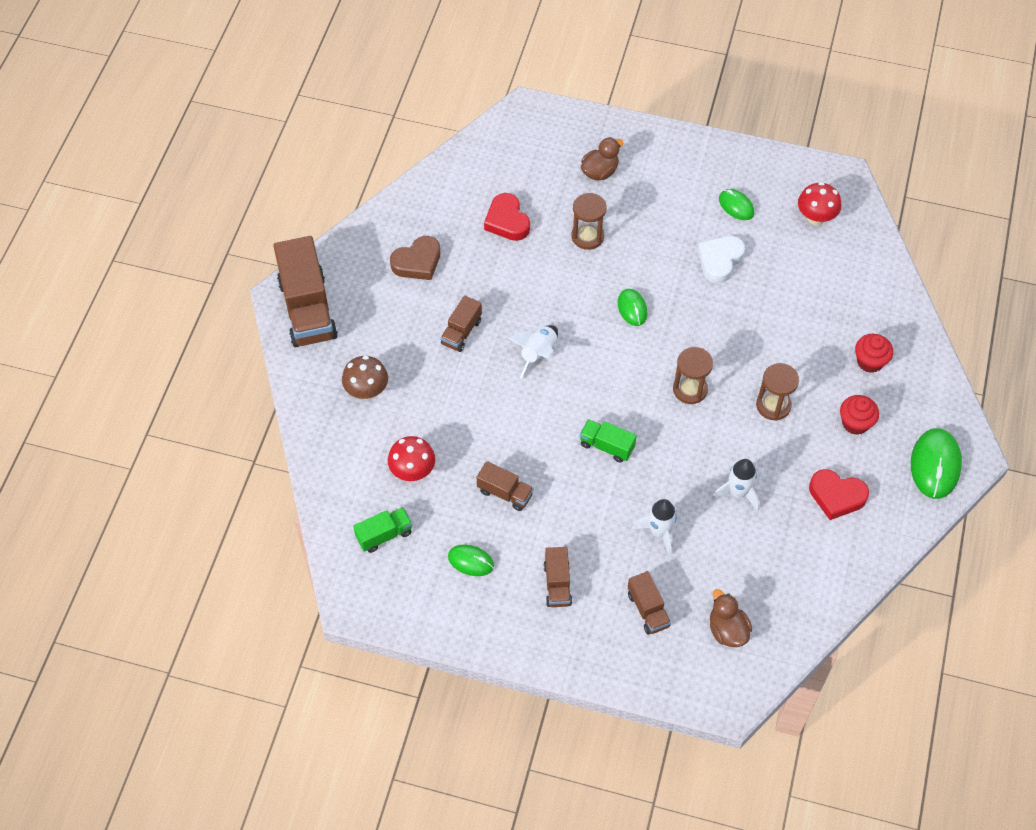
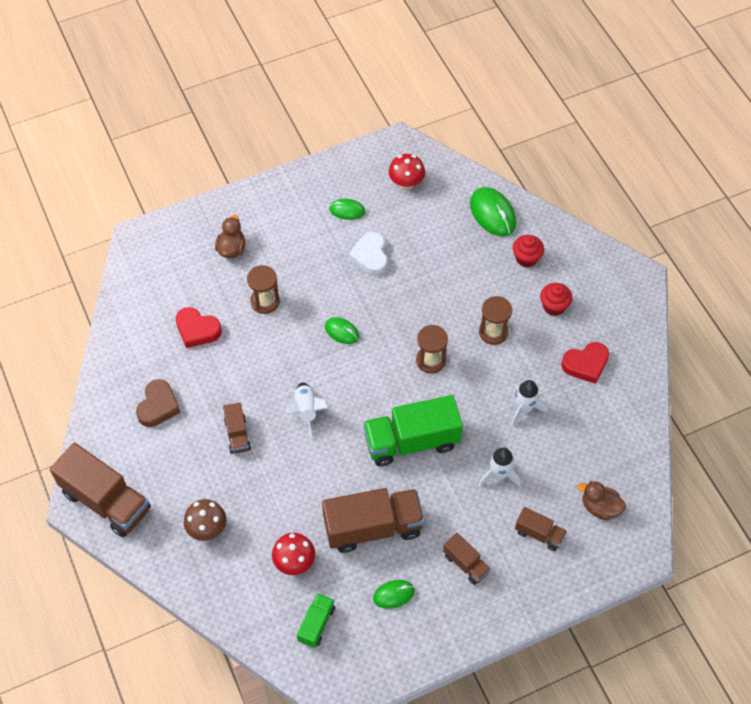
camera: 40 degrees left, 0 degrees up
brown truck [477,461,534,511] -> brown truck [322,488,424,553], size x1.99
green truck [580,419,637,463] -> green truck [363,395,463,467], size x1.99
green mouse [911,428,962,499] -> green mouse moved to [470,187,516,236]

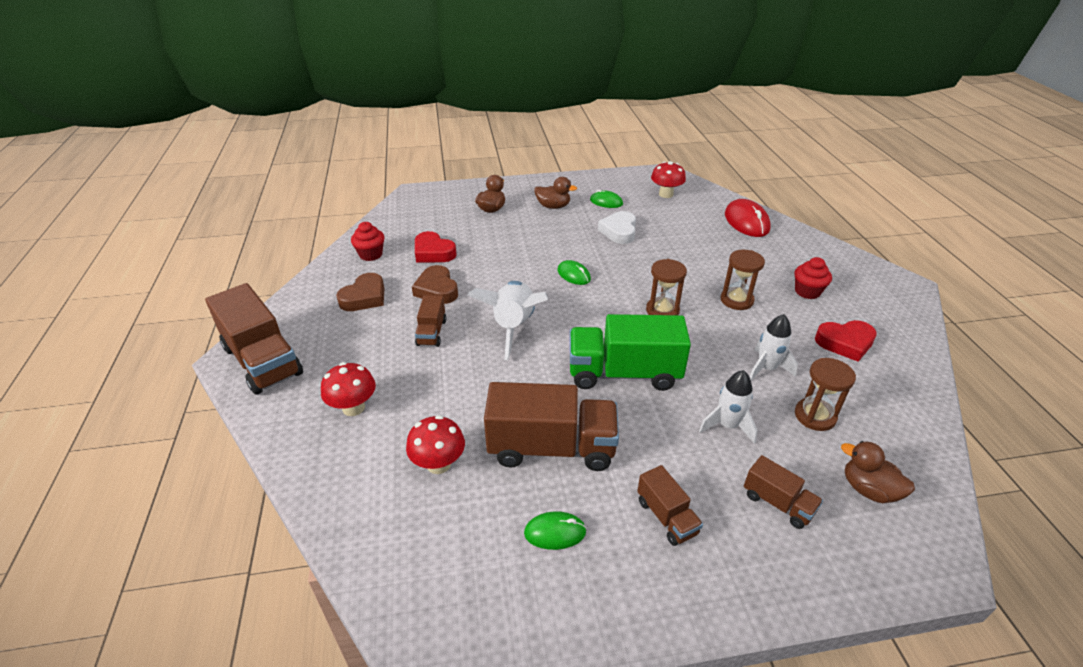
camera: 15 degrees right, 20 degrees down
brown mushroom [184,499,226,541] -> red mushroom [321,362,376,416]
brown hourglass [247,265,280,314] -> brown hourglass moved to [795,358,856,431]
white rocket [287,382,328,437] -> white rocket [468,281,548,360], size x1.58
green truck [297,593,335,648] -> none
green mouse [470,187,516,236] -> red mouse [725,199,771,237]
red cupcake [513,235,544,268] -> red cupcake moved to [351,222,385,261]
none -> brown heart [412,265,458,304]
none -> brown duck [534,177,577,209]

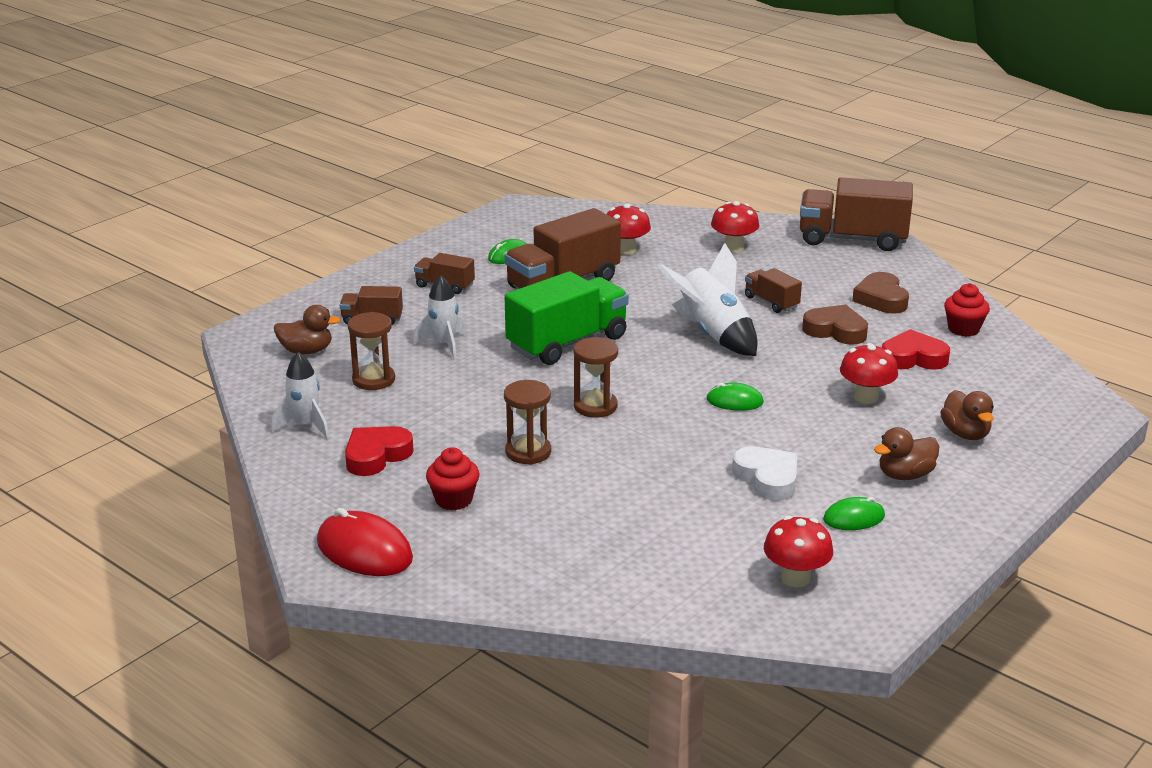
camera: 140 degrees right, 10 degrees down
red mouse [725,199,771,237] -> red mouse moved to [317,508,413,576]
white rocket [750,314,798,380] -> white rocket moved to [271,352,329,439]
none -> red mushroom [840,343,898,404]

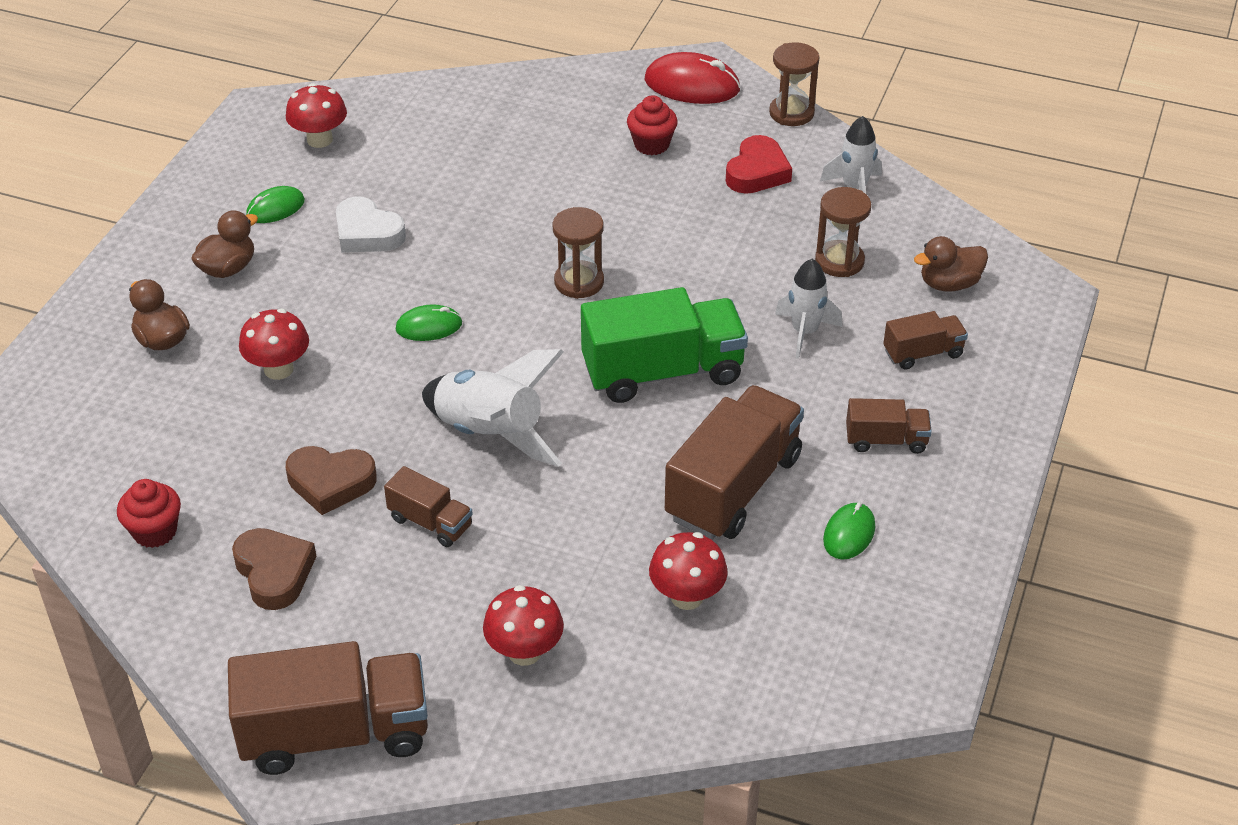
camera: 160 degrees right, 15 degrees up
brown hourglass [504,380,551,465] -> brown hourglass moved to [769,42,819,126]
green truck [505,271,629,365] -> green truck turned 135 degrees counterclockwise [581,287,748,403]
red heart [882,329,950,370] -> none

